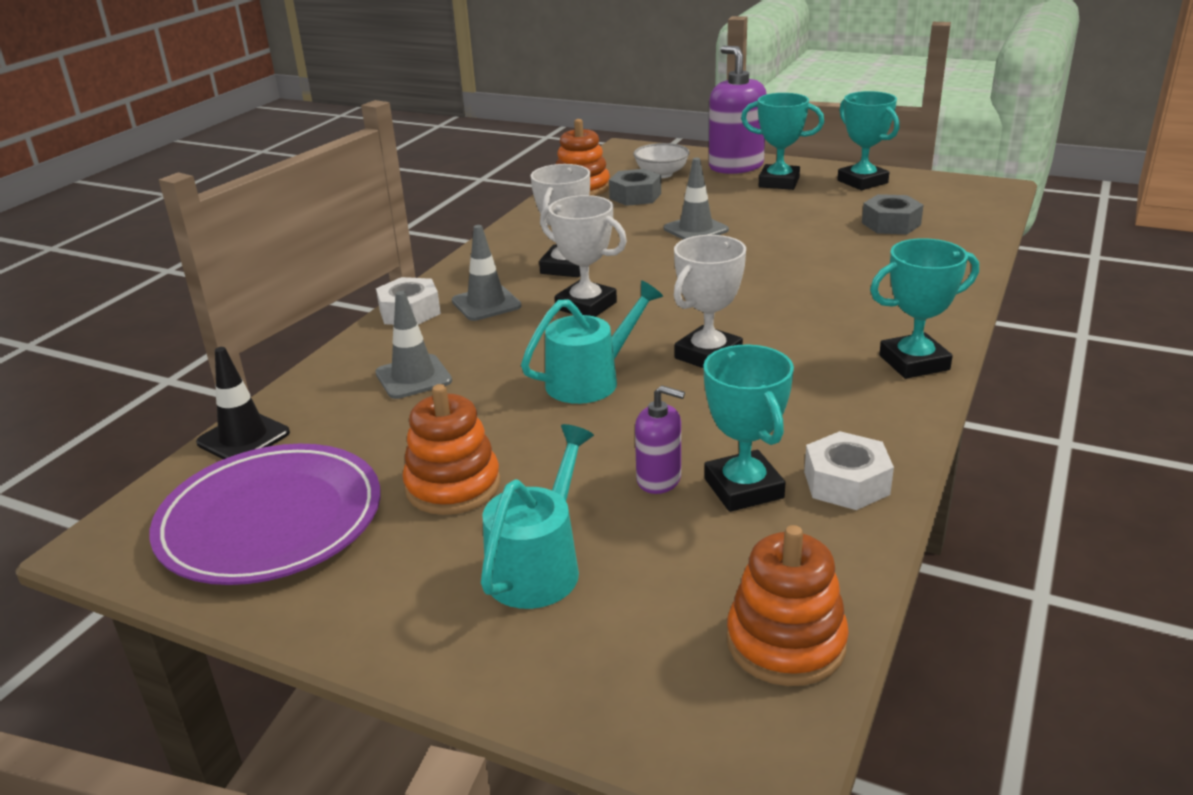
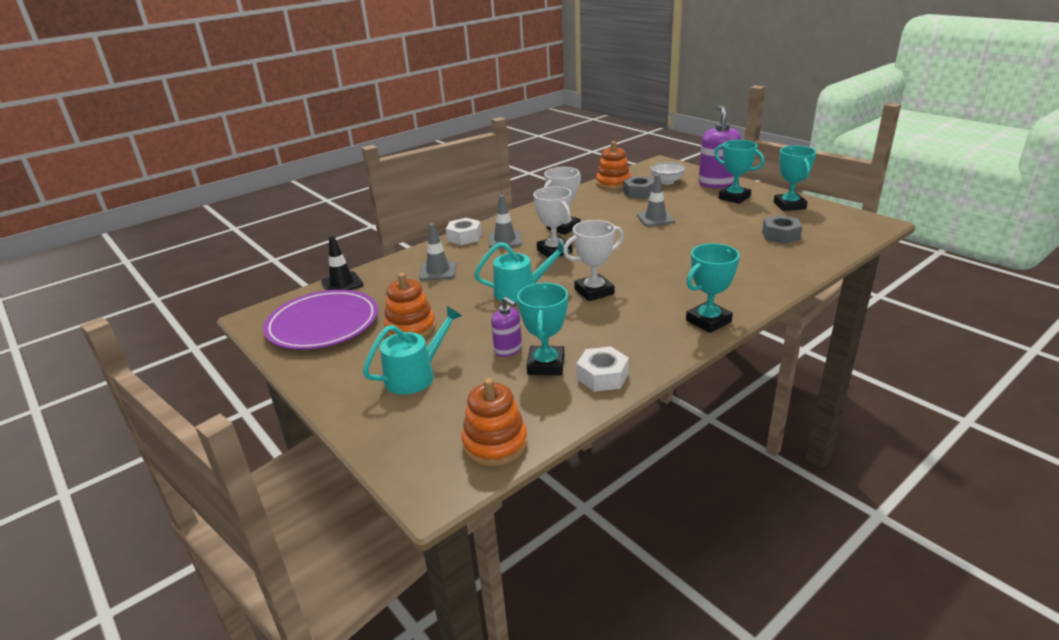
camera: 25 degrees right, 0 degrees up
turquoise trophy [870,238,979,379] -> turquoise trophy turned 45 degrees counterclockwise [686,243,740,333]

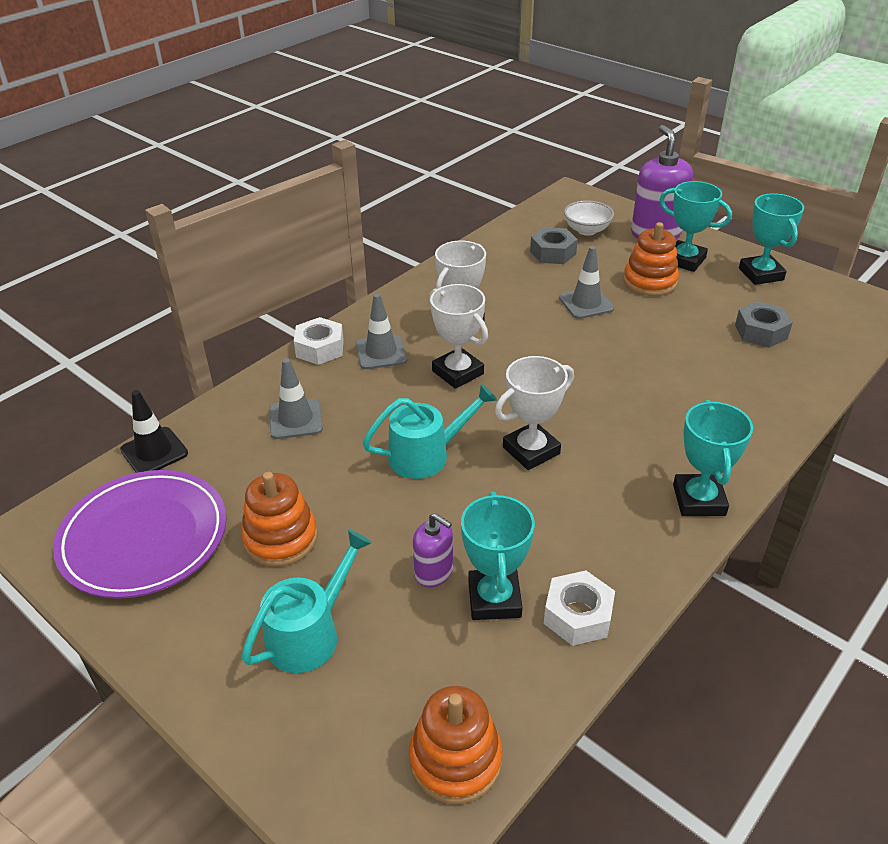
camera: 10 degrees left, 10 degrees up
orange stacking toy [596,141,631,189] -> orange stacking toy moved to [623,222,679,296]
turquoise trophy [686,243,740,333] -> turquoise trophy turned 45 degrees counterclockwise [673,400,753,516]

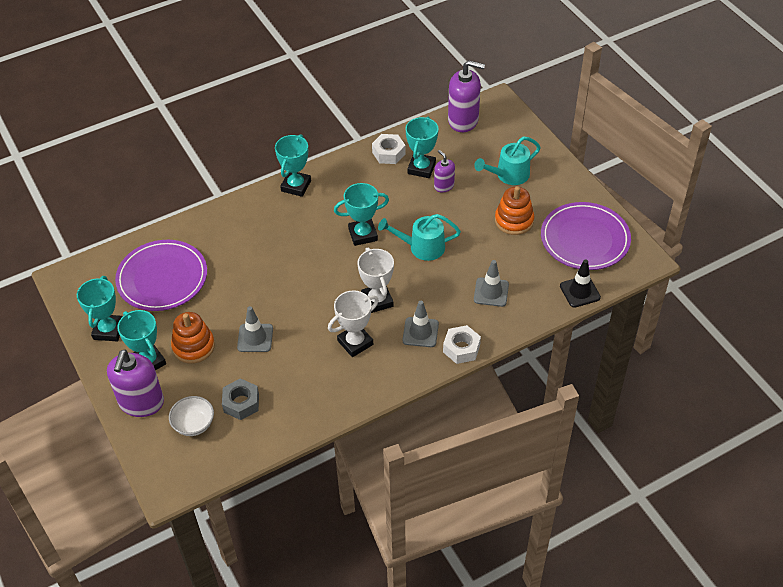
camera: 160 degrees left, 10 degrees up
orange stacking toy [409,686,503,804] -> purple soap dispenser [448,60,485,132]
white trophy [495,356,574,470] -> turquoise trophy [334,183,389,246]
grey nut [735,301,792,348] -> purple plate [115,240,207,311]

